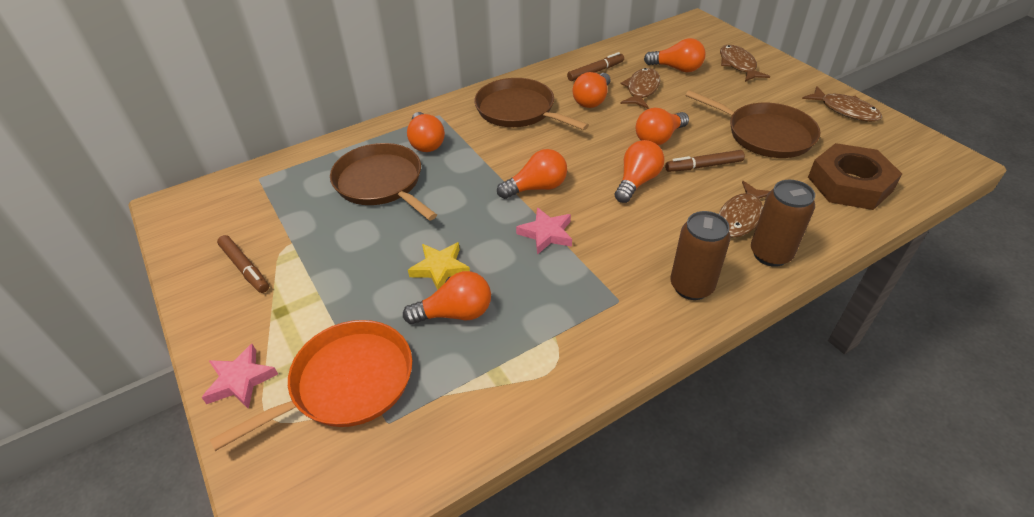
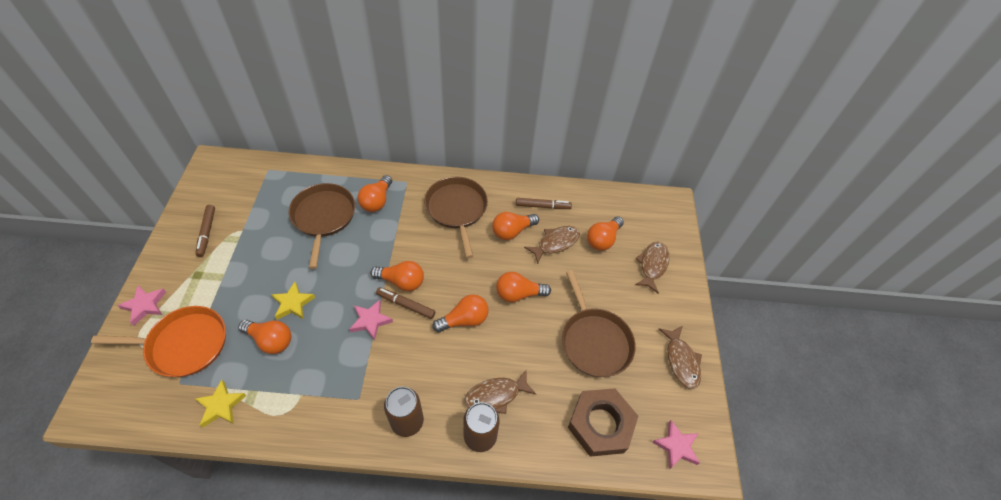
camera: 30 degrees right, 10 degrees up
orange light bulb [644,38,705,72] -> orange light bulb turned 75 degrees clockwise [587,217,624,251]
brown marker [665,150,745,172] -> brown marker moved to [376,287,435,319]
none -> yellow star [194,380,246,427]
none -> pink star [652,420,700,469]

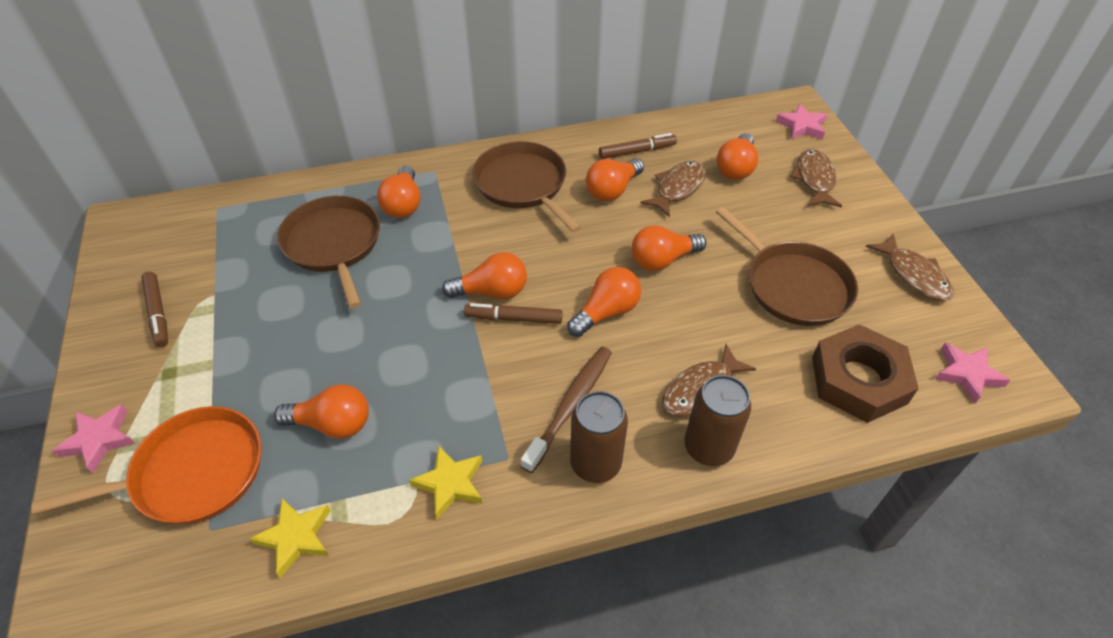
camera: 15 degrees left, 5 degrees down
yellow star [271,282,315,320] -> yellow star moved to [409,445,482,519]
pink star [349,300,393,341] -> pink star moved to [776,103,828,140]
none -> brown toothbrush [521,347,612,473]

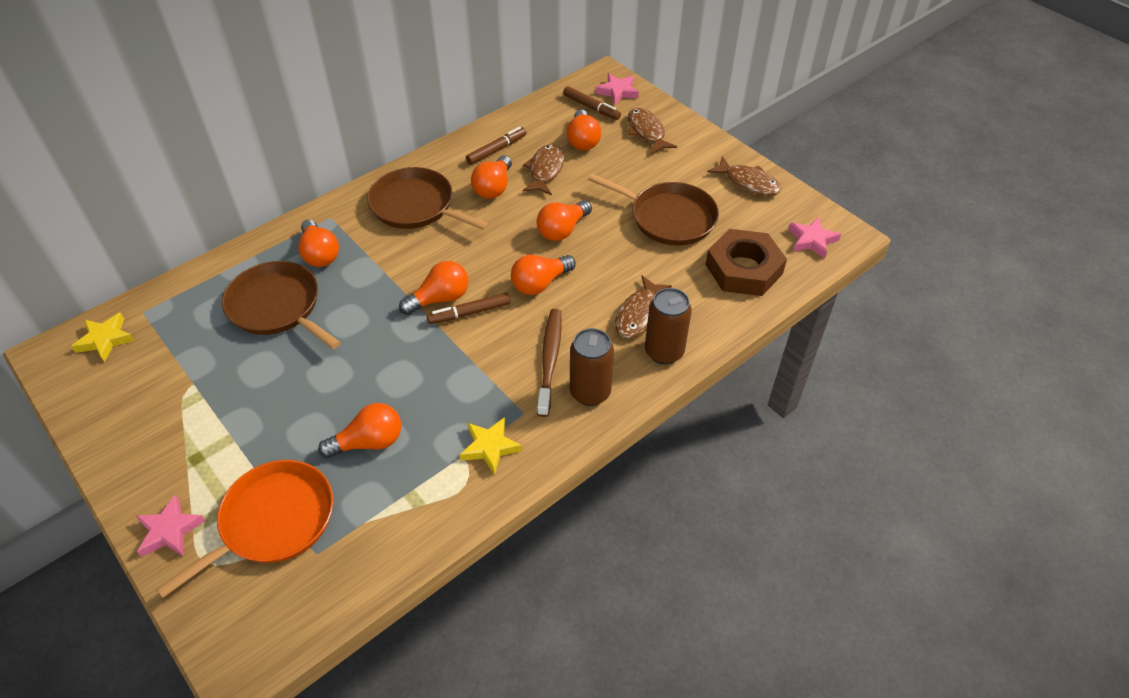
camera: 25 degrees left, 0 degrees up
brown marker [141,272,168,347] -> brown marker moved to [563,86,621,120]
yellow star [249,498,331,578] -> yellow star moved to [71,312,135,362]
orange light bulb [567,267,641,337] -> orange light bulb turned 150 degrees counterclockwise [511,255,576,295]

